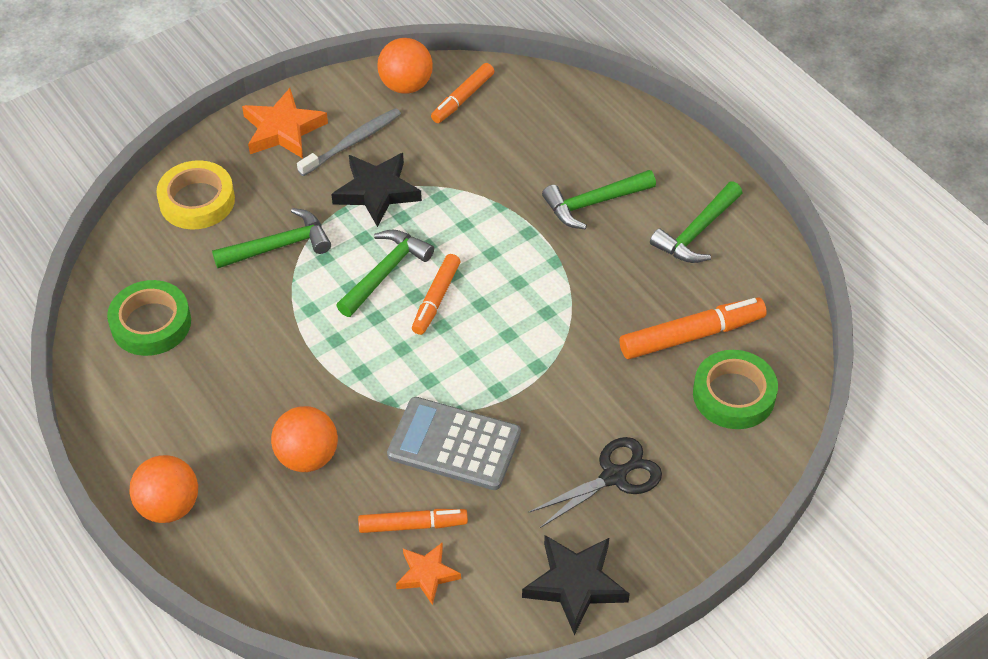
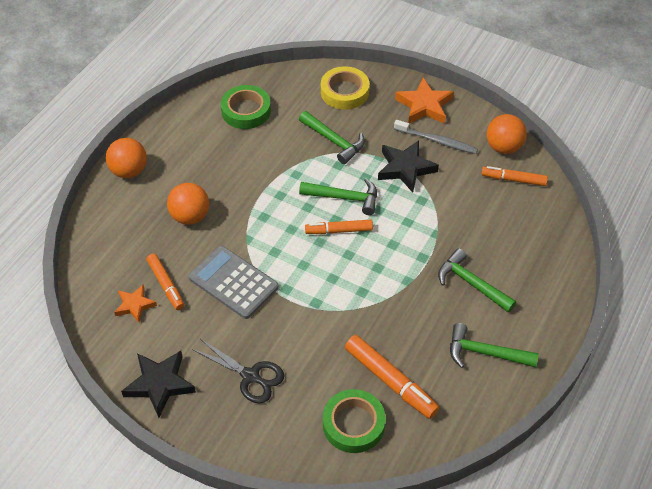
camera: 65 degrees right, 0 degrees up
grey calculator [387,397,521,490] -> grey calculator turned 45 degrees counterclockwise [189,246,279,319]

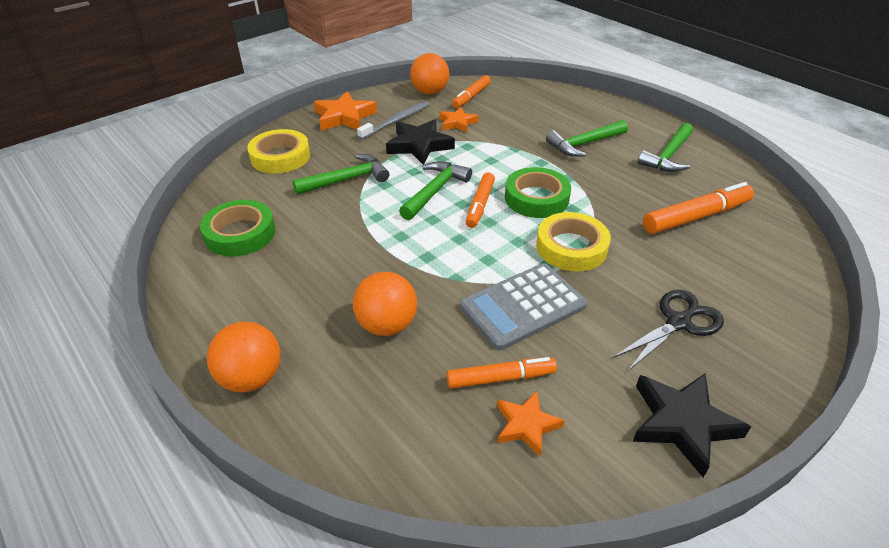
camera: 70 degrees left, 10 degrees down
green tape [323,389,386,453] -> green tape moved to [505,167,571,218]
none -> orange star [440,107,479,133]
none -> yellow tape [536,212,611,271]

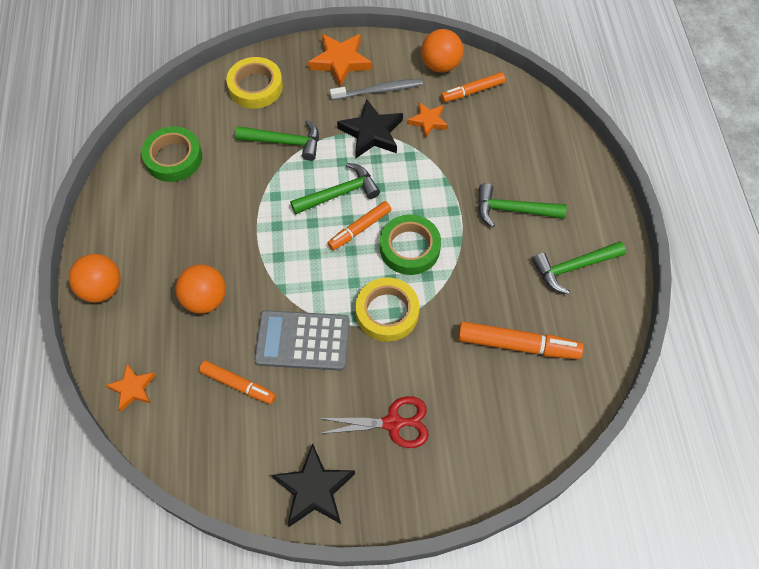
camera: 35 degrees right, 20 degrees up
orange star [497,391,565,456] -> orange star moved to [105,364,156,411]
black scissors [612,290,724,372] -> red scissors [317,396,429,448]

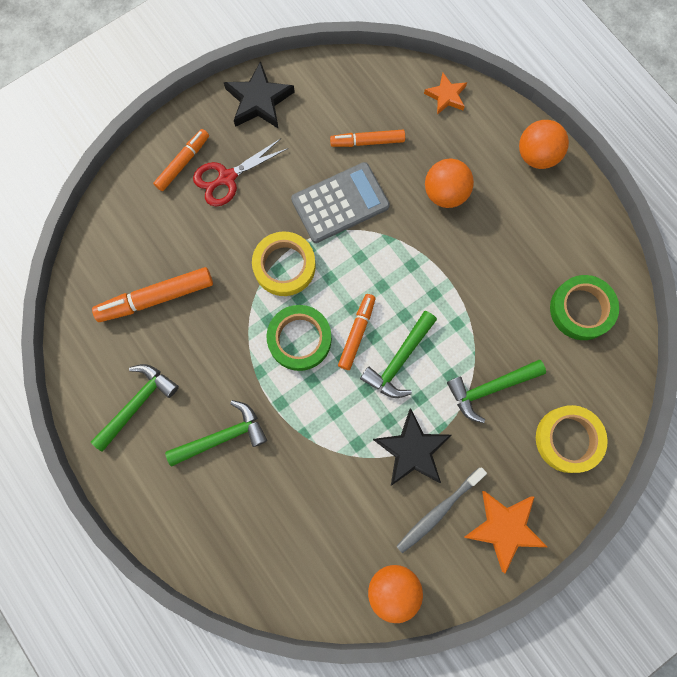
camera: 150 degrees right, 15 degrees up
orange star [407,102,448,138] -> none
orange marker [441,72,505,102] -> orange marker moved to [153,129,209,191]

